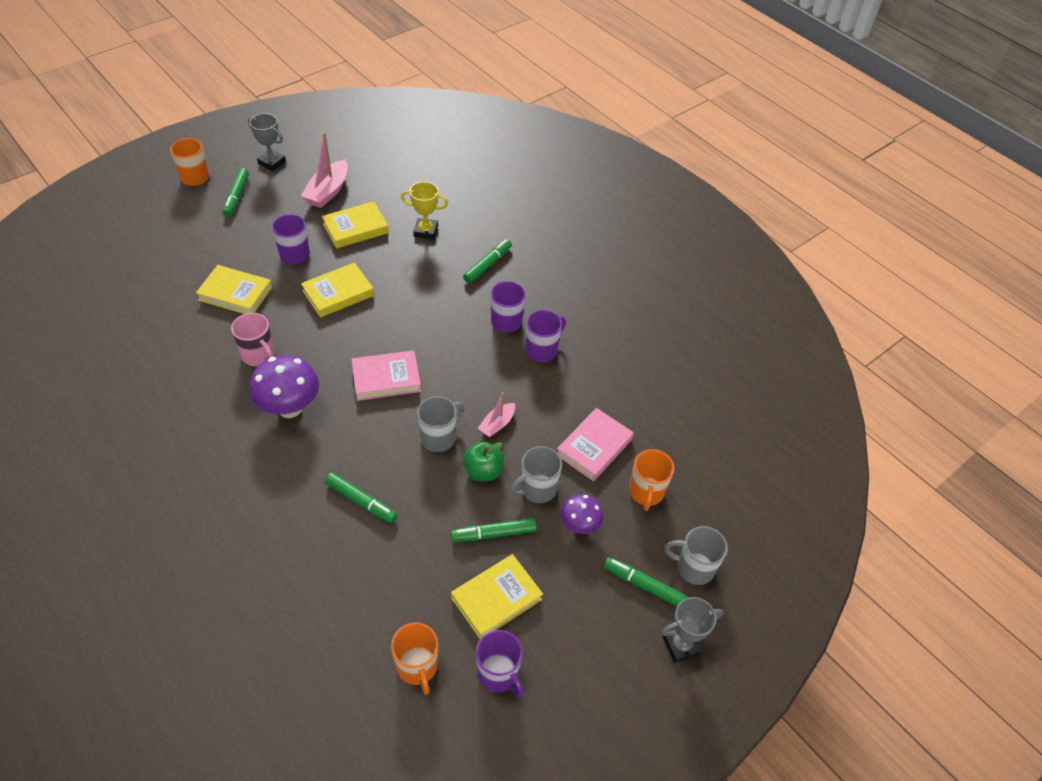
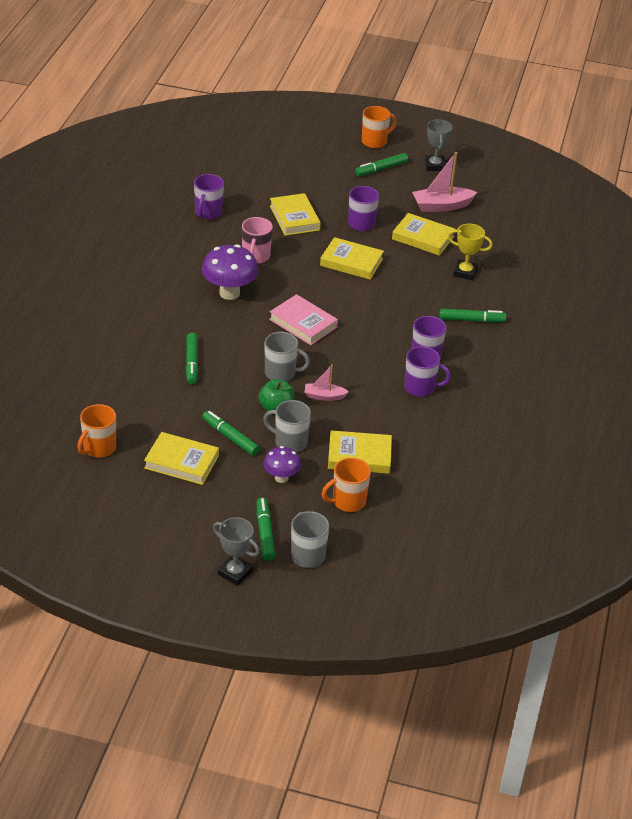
camera: 55 degrees right, 10 degrees down
yellow trophy [401,182,448,240] -> yellow trophy turned 45 degrees counterclockwise [448,224,493,280]
purple mug [476,630,524,697] -> purple mug moved to [194,174,224,219]
pink book [557,408,634,481] -> yellow book [328,430,392,474]

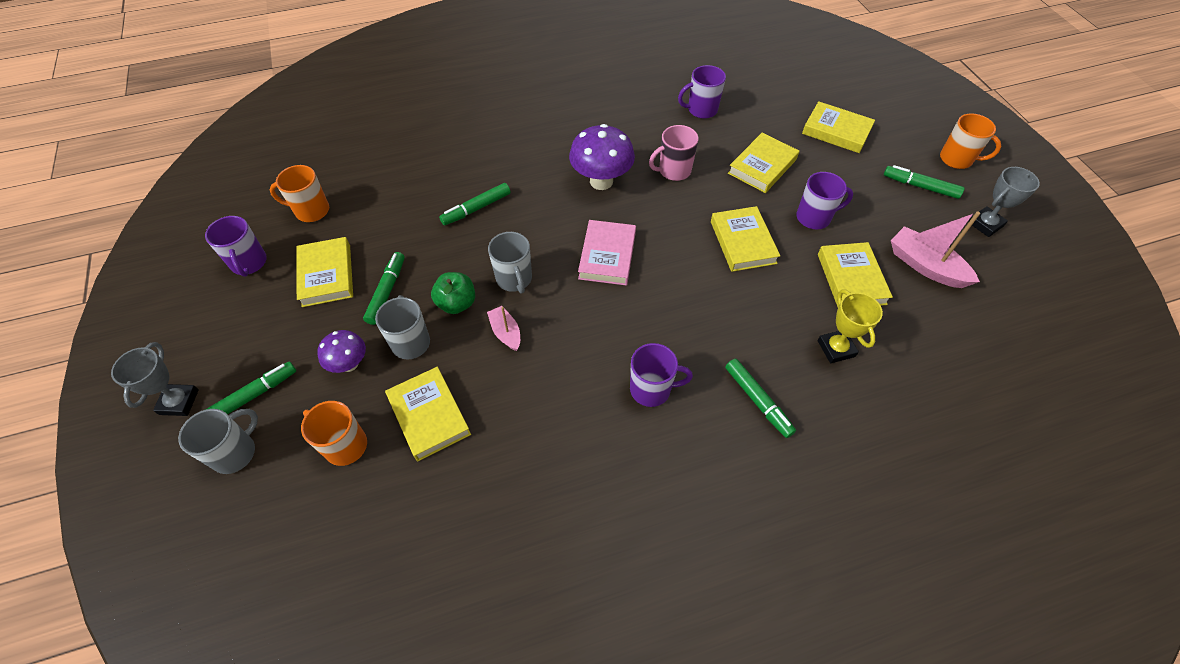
camera: 60 degrees right, 15 degrees up
purple mug [404,346,451,397] -> purple mug moved to [205,216,267,277]
none -> yellow book [802,101,875,153]

